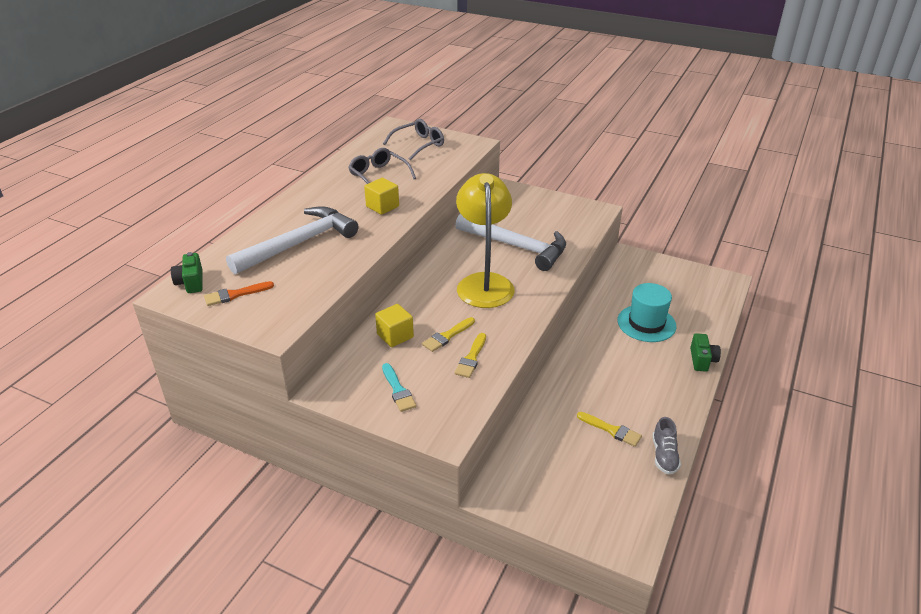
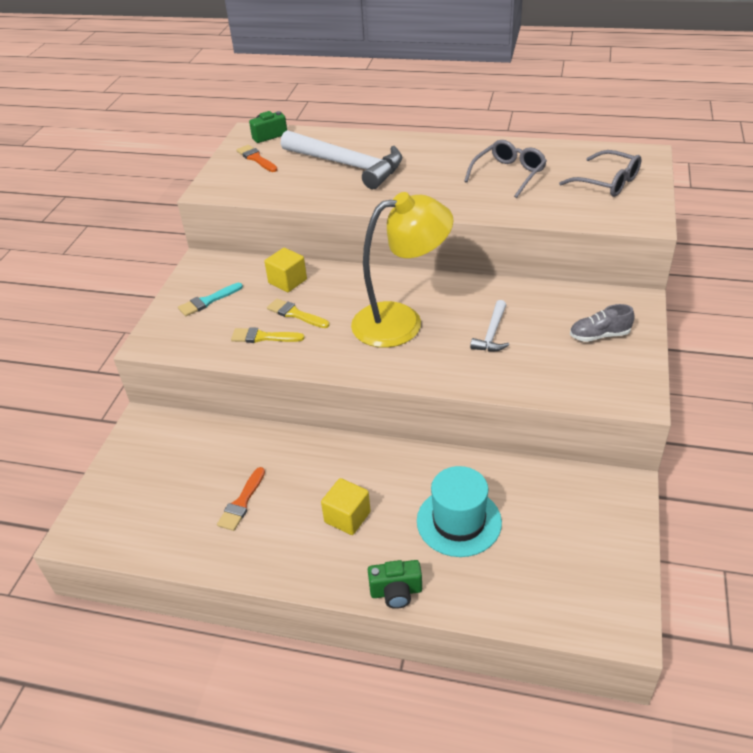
camera: 80 degrees right, 5 degrees up
yellow cube [364,178,399,215] -> yellow cube moved to [321,478,371,535]
white hammer [455,214,566,271] -> white hammer [470,300,509,351], size x0.47
yellow brush [577,412,642,447] -> orange brush [217,467,265,531]
grey shoe [652,417,681,475] -> grey shoe moved to [570,304,635,342]

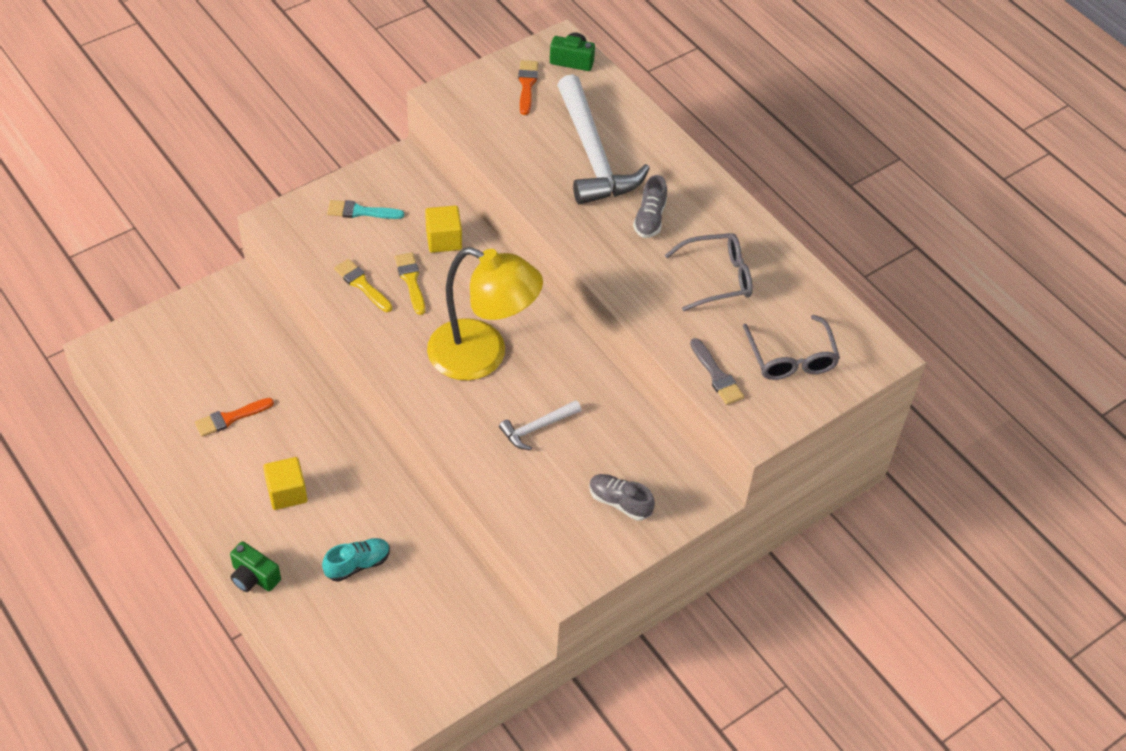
camera: 35 degrees right, 10 degrees up
turquoise hat [417,466,502,557] -> turquoise shoe [322,538,390,582]
none -> grey shoe [633,175,667,238]
none -> grey brush [690,338,744,405]

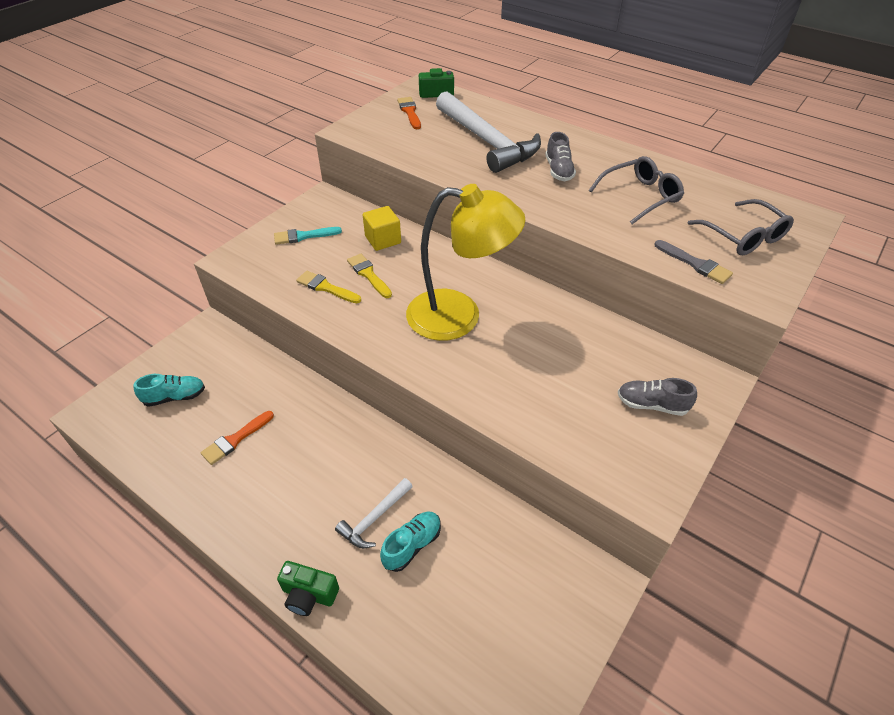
camera: 15 degrees left, 5 degrees down
yellow cube [263,457,307,510] -> none
white hammer [499,400,581,450] -> white hammer moved to [335,478,413,548]
none -> turquoise shoe [134,374,205,407]

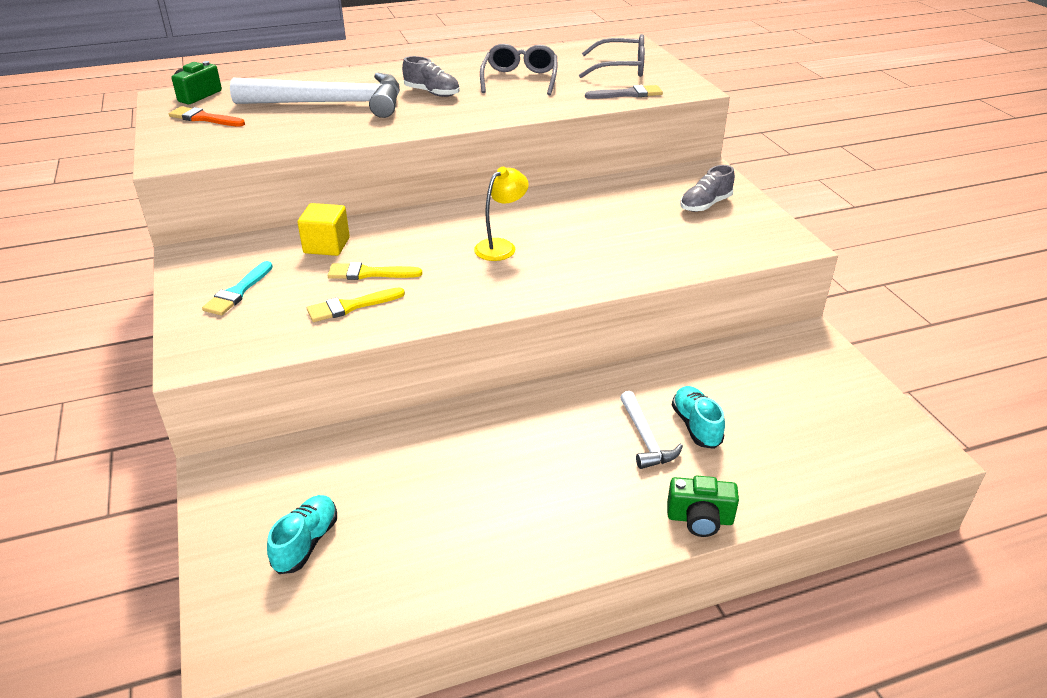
camera: 55 degrees left, 10 degrees down
orange brush [201,411,274,465] -> none
green camera [277,561,339,616] -> green camera turned 45 degrees clockwise [667,476,739,537]
yellow lamp [406,184,525,341] -> yellow lamp [474,167,529,261], size x0.48

